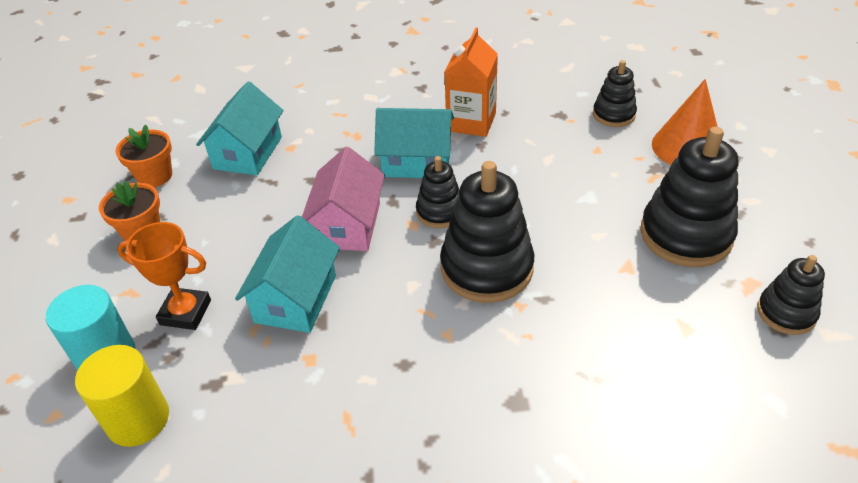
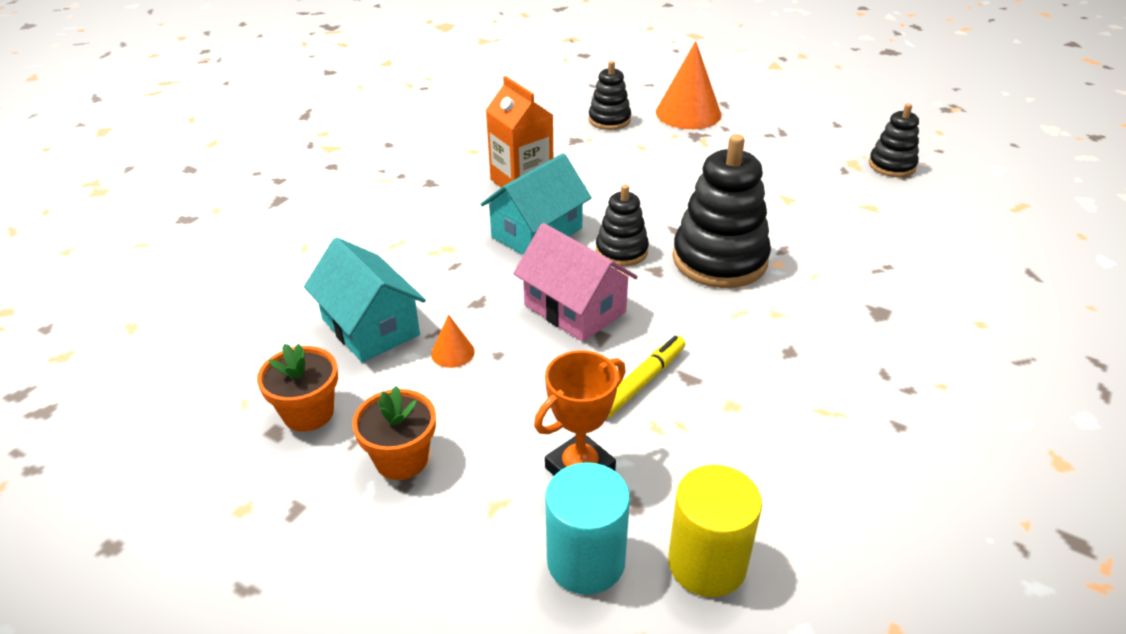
camera: 55 degrees left, 5 degrees down
turquoise house [235,215,340,333] -> yellow marker [607,336,685,418]
black stacking toy [640,127,738,267] -> none
none -> orange cone [431,315,475,368]

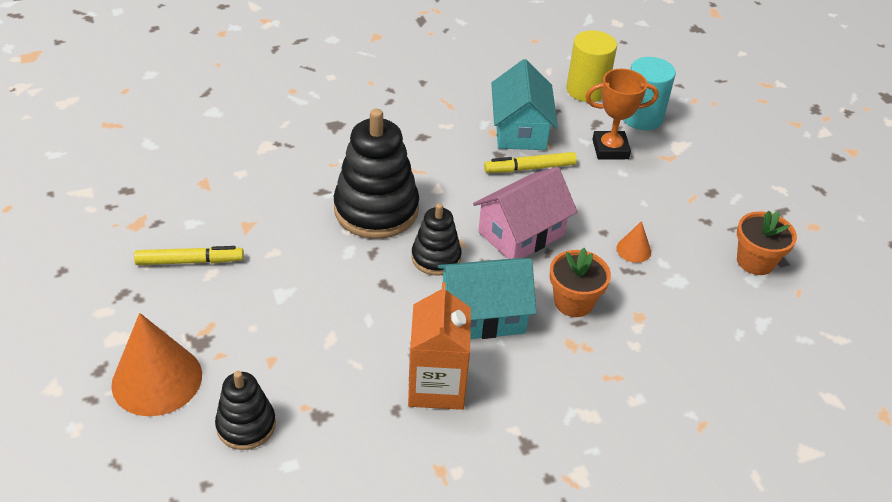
camera: 145 degrees left, 5 degrees up
turquoise house [304,237,426,362] -> turquoise house moved to [491,59,558,150]
orange flower pot [352,386,436,480] -> orange flower pot moved to [550,248,611,317]
pink house [513,223,638,342] -> pink house turned 60 degrees clockwise [473,167,578,259]
black stacking toy [869,103,919,177] -> none
none -> yellow marker [134,246,244,265]

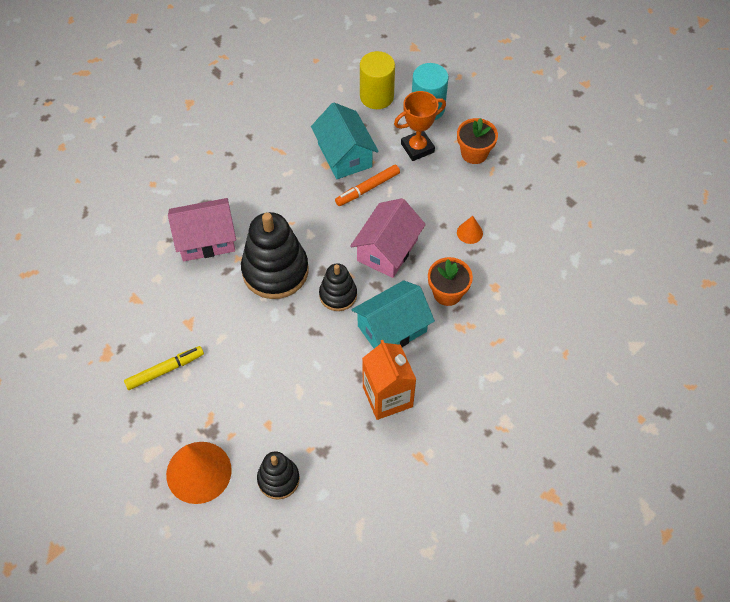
camera: 20 degrees left, 15 degrees up
yellow marker [484,152,577,173] -> orange marker [335,164,400,206]
orange flower pot [737,211,797,275] -> orange flower pot moved to [457,118,498,164]
none -> pink house [168,198,236,261]

